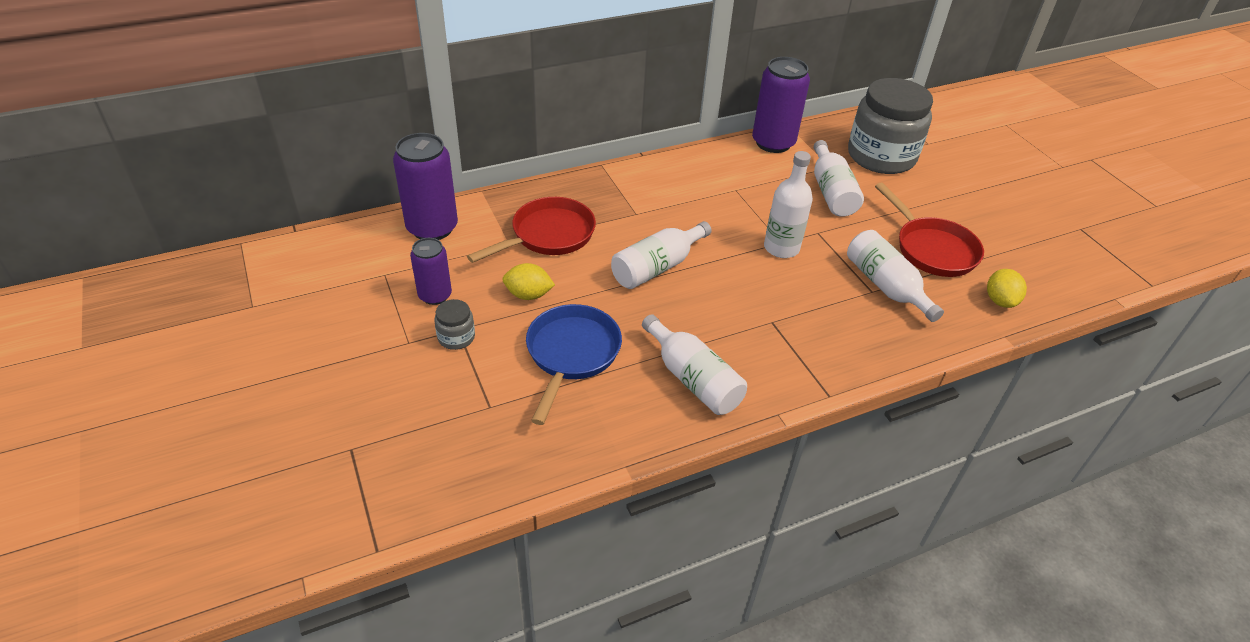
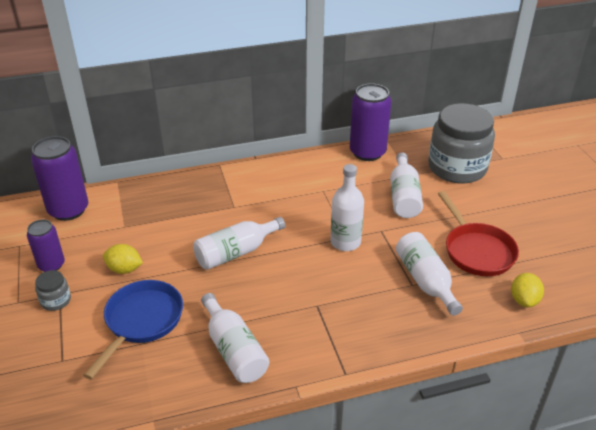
camera: 10 degrees right, 5 degrees down
red pan [467,197,596,263] -> none

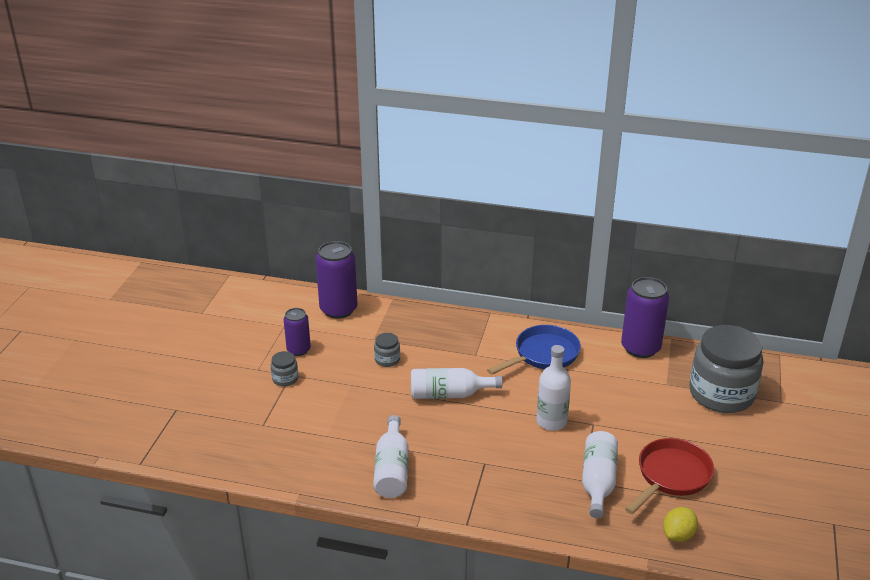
camera: 30 degrees right, 5 degrees down
blue pan [83,280,183,380] -> blue pan moved to [487,325,581,375]
yellow lemon [103,244,143,274] -> none
white bottle [390,152,423,218] -> none
red pan [438,191,519,276] -> red pan turned 150 degrees counterclockwise [625,438,714,514]
none -> grey jar [374,333,400,367]

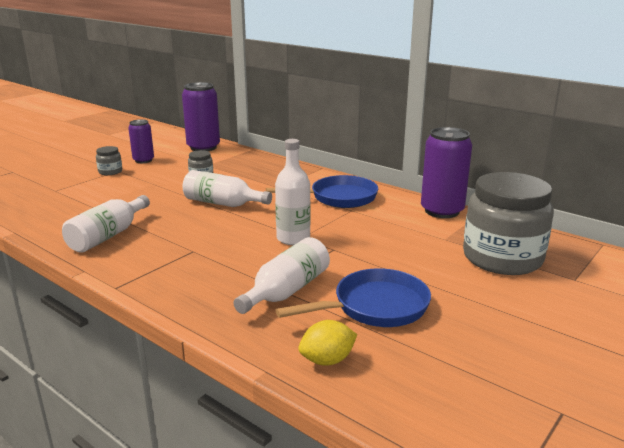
camera: 25 degrees right, 10 degrees down
red pan [625,438,714,514] -> blue pan [275,268,431,327]

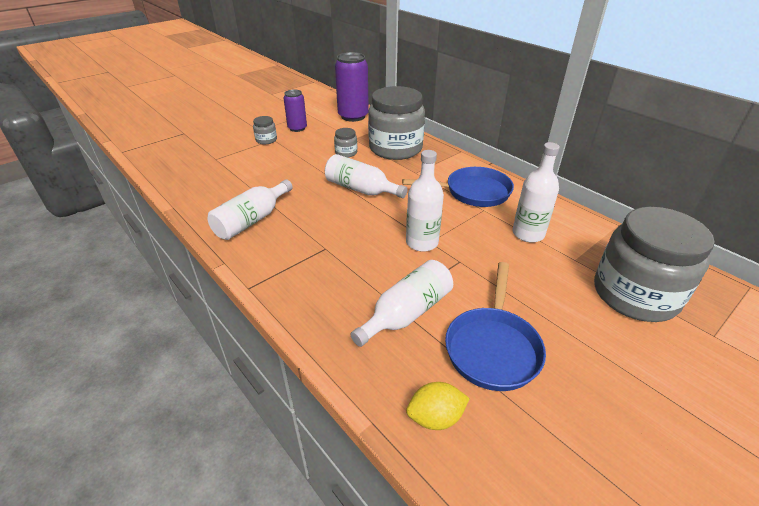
camera: 10 degrees right, 15 degrees up
blue pan [275,268,431,327] -> blue pan turned 120 degrees clockwise [445,262,546,391]
purple can [421,127,472,218] -> none
none -> grey jar [368,86,425,160]
none -> white bottle [512,142,560,243]

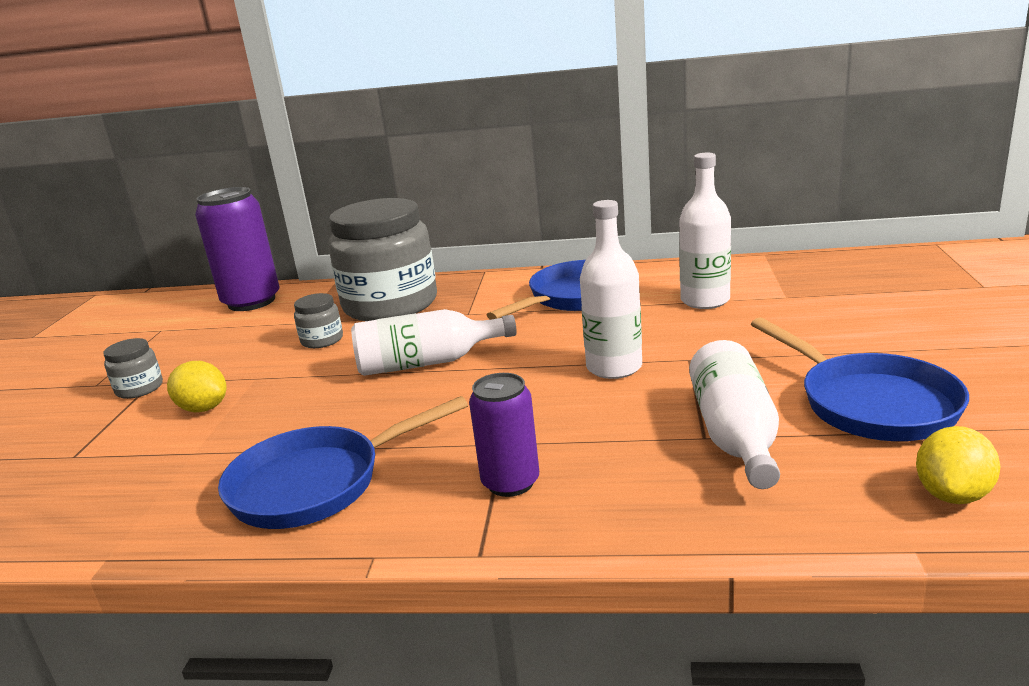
camera: 40 degrees left, 15 degrees down
white bottle [207,179,293,240] -> blue pan [218,396,468,529]
purple can [284,89,307,132] -> purple can moved to [469,373,539,497]
grey jar [594,207,715,322] -> none
none -> yellow lemon [167,361,226,412]

